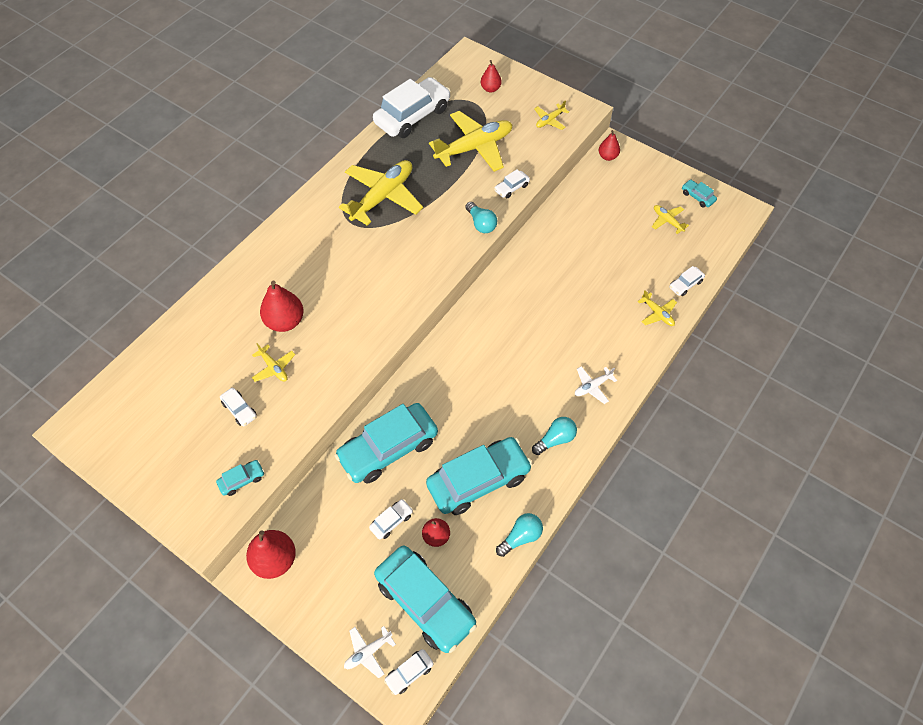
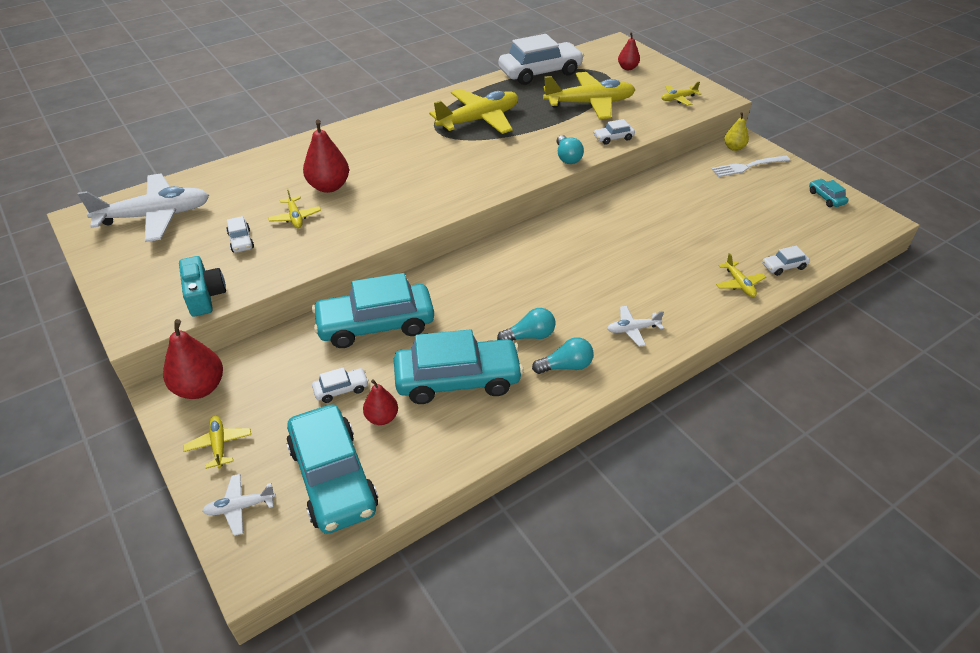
camera: 20 degrees right, 15 degrees down
turquoise car [216,460,264,496] -> turquoise camera [179,256,226,317]
white car [384,649,434,695] -> none
turquoise light bulb [496,513,543,557] -> turquoise light bulb moved to [497,308,555,341]
red pear [599,130,620,161] -> yellow pear [724,112,749,151]
yellow plane [652,205,689,234] -> yellow plane moved to [183,415,251,469]
none -> white plane [78,173,209,242]
none -> white fork [711,156,790,177]

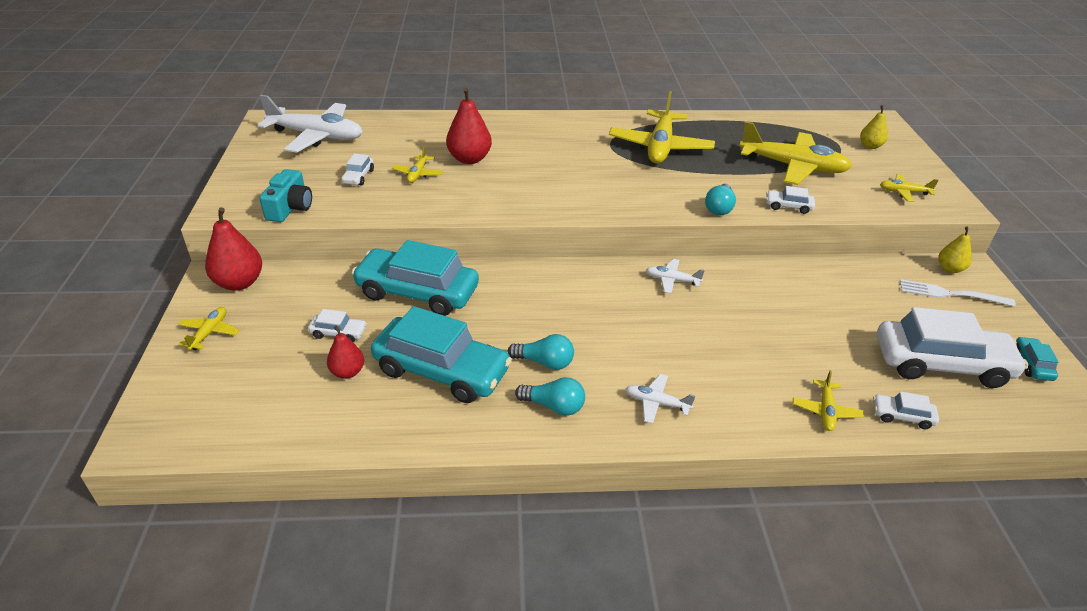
camera: 30 degrees right, 5 degrees down
white plane [202,474,276,536] -> white plane moved to [646,259,705,293]
turquoise car [286,404,378,534] -> none
yellow plane [429,89,518,134] -> yellow plane turned 105 degrees clockwise [609,91,715,164]
white car [499,34,584,85] -> white car moved to [877,307,1028,388]
red pear [618,32,640,70] -> yellow pear [860,105,888,149]

